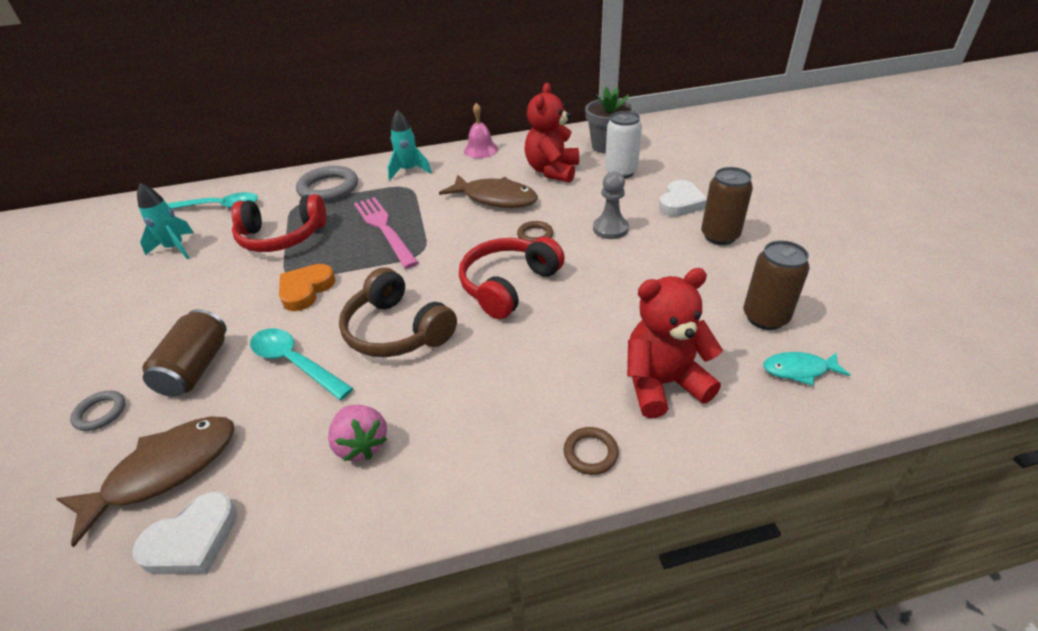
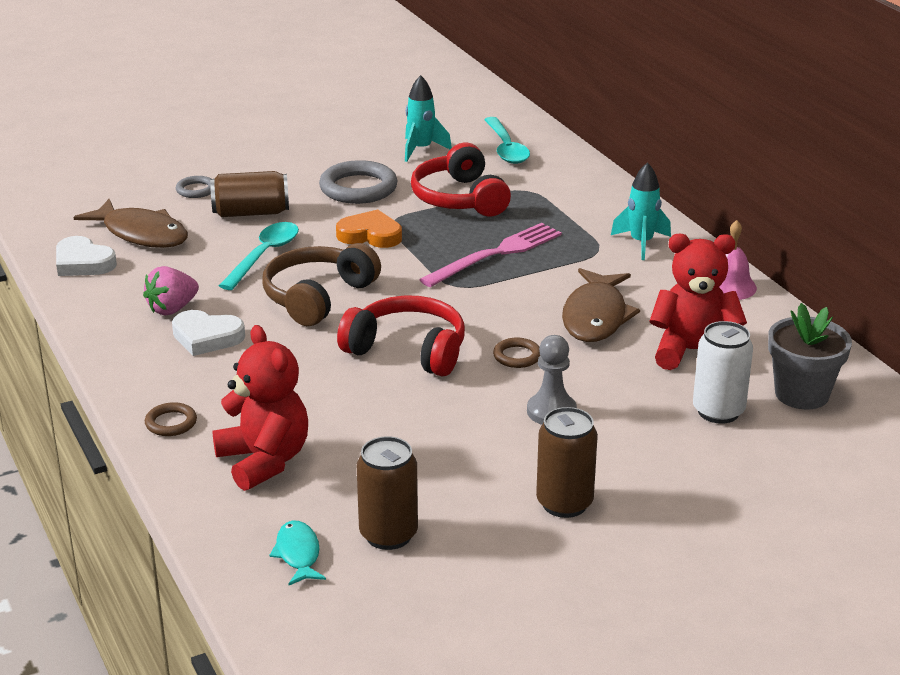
camera: 75 degrees right, 10 degrees down
grey ring [296,166,358,202] -> grey ring moved to [319,160,397,204]
white heart [659,180,707,216] -> white heart moved to [172,310,245,356]

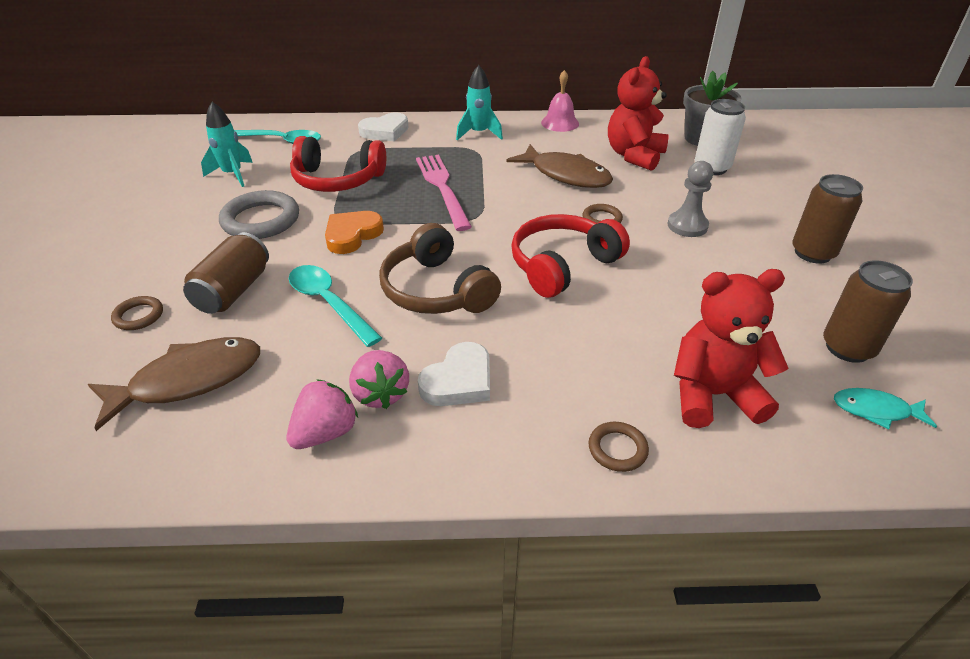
camera: 65 degrees left, 10 degrees up
white heart [56,236,117,276] -> white heart moved to [358,112,408,142]
grey ring [176,176,211,198] -> brown ring [111,296,163,330]
none -> pink strawberry [287,379,358,449]

